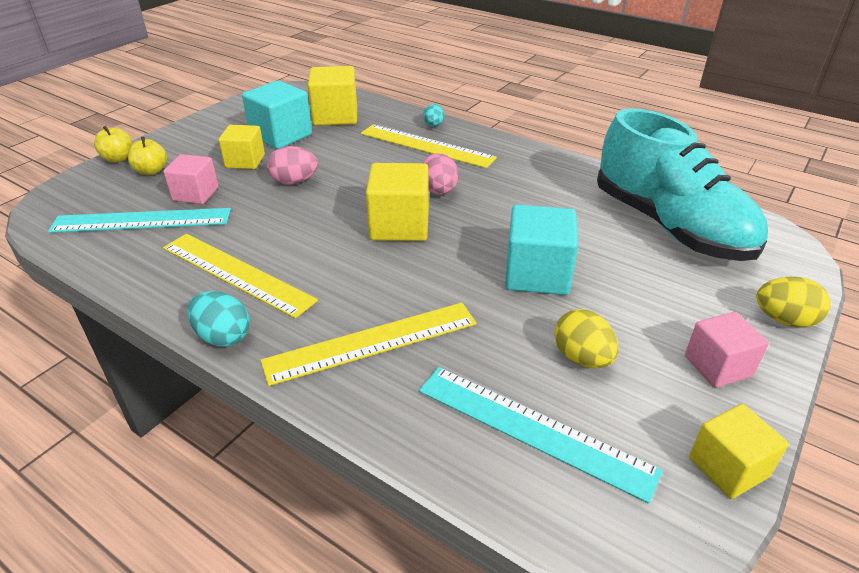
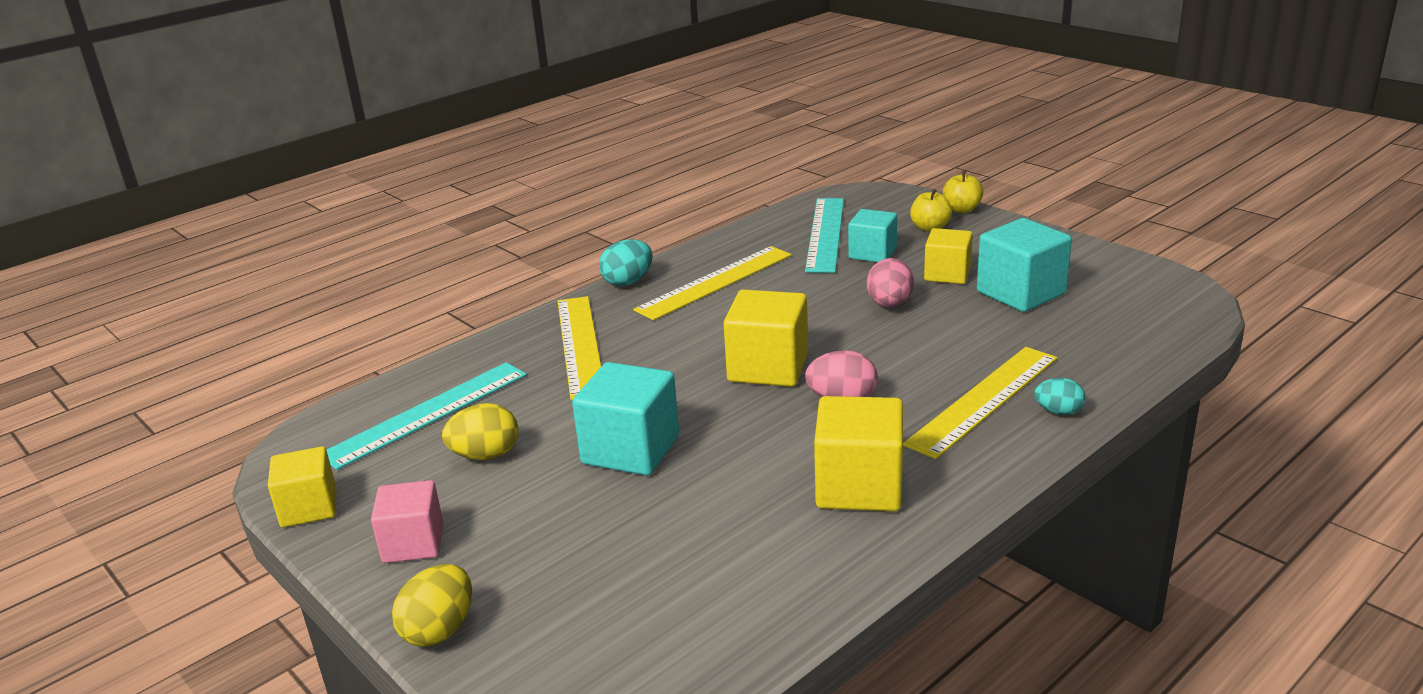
camera: 105 degrees right, 10 degrees down
pink cube [163,154,219,204] -> turquoise cube [848,209,897,262]
yellow cube [308,66,357,126] -> yellow cube moved to [814,396,903,511]
turquoise shoe [597,108,768,261] -> none

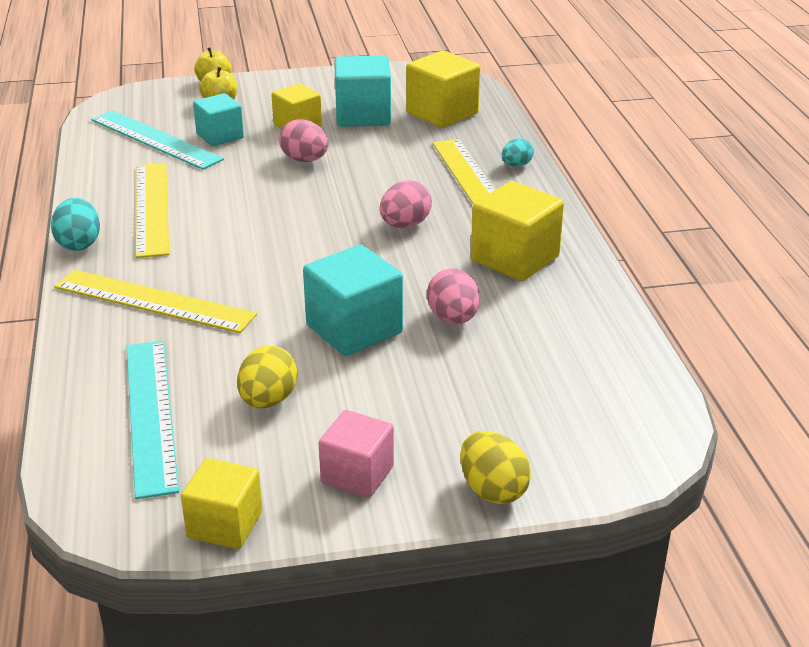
camera: 60 degrees left, 5 degrees up
yellow cube [724,289,808,387] -> yellow cube moved to [406,51,480,128]
none -> pink egg [427,268,480,324]

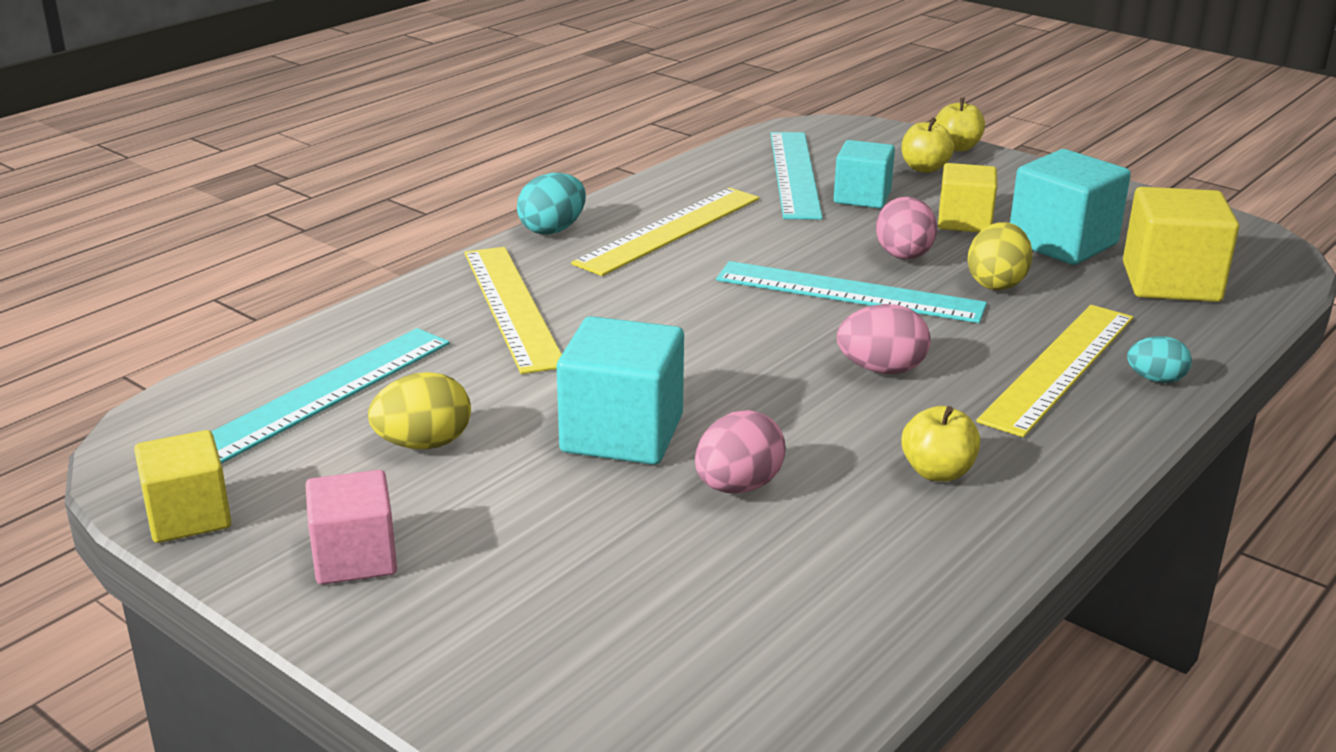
camera: 50 degrees right, 5 degrees down
yellow egg [460,431,531,504] -> yellow egg moved to [968,222,1033,290]
yellow cube [471,181,564,281] -> yellow apple [901,406,980,481]
none -> turquoise ruler [716,261,987,323]

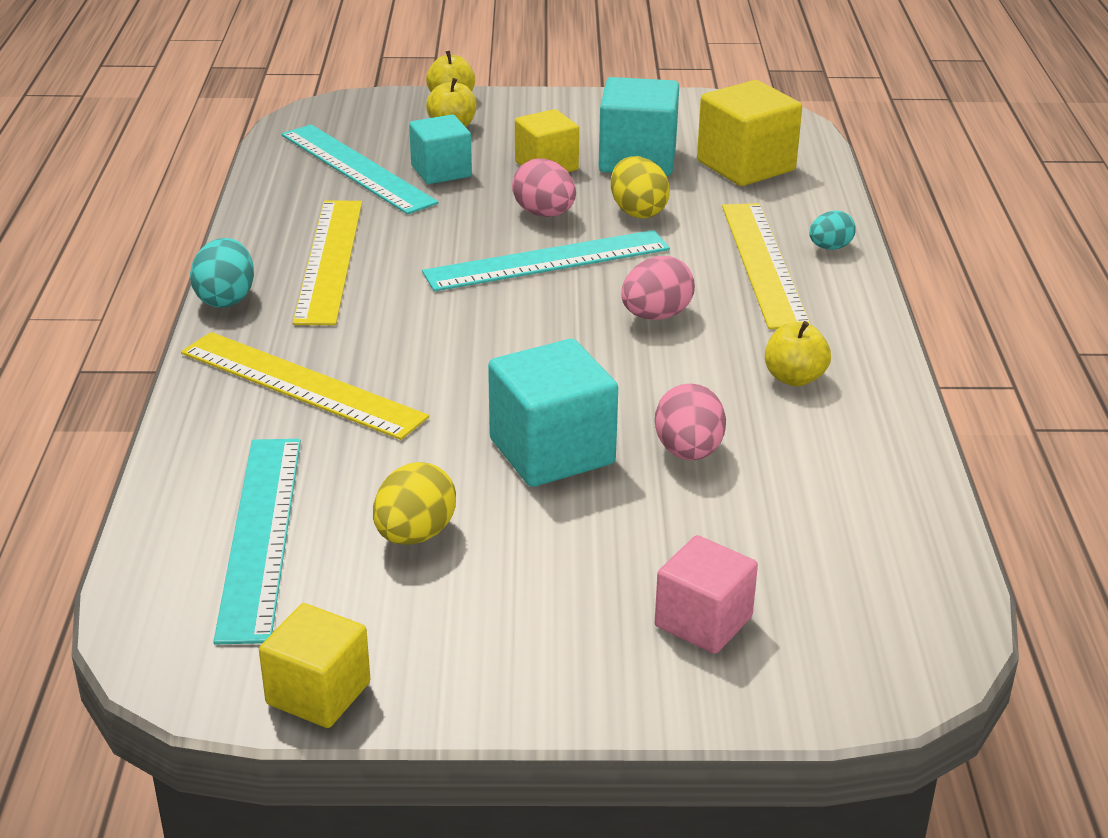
camera: 40 degrees left, 5 degrees up
pink cube [305,470,397,585] -> pink cube moved to [655,535,758,654]

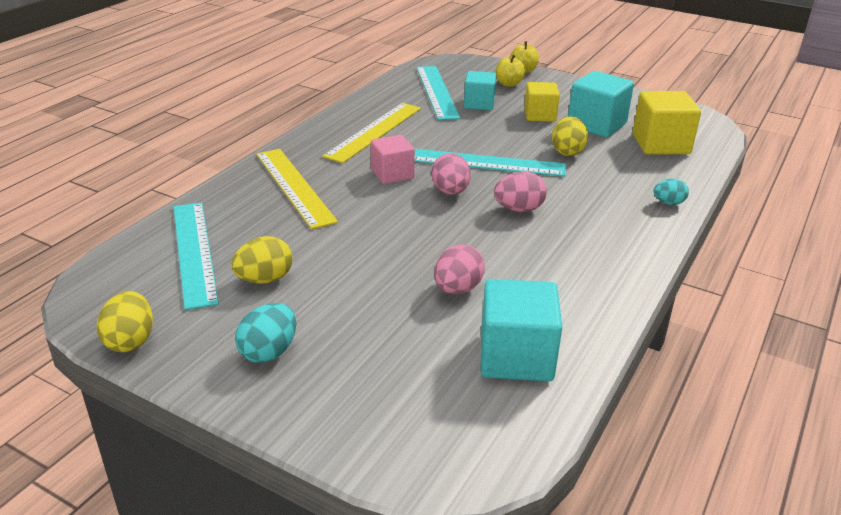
camera: 30 degrees right, 0 degrees up
turquoise egg [190,238,254,308] -> turquoise egg moved to [235,303,297,363]
turquoise ruler [213,439,301,644] -> turquoise ruler turned 45 degrees counterclockwise [174,203,219,310]
yellow cube [259,603,370,728] -> yellow egg [97,291,153,352]
turquoise cube [488,339,618,487] -> turquoise cube moved to [481,279,562,381]
pink egg [512,158,576,217] -> pink egg moved to [431,153,471,195]
pink cube [655,535,758,654] -> pink cube moved to [371,135,415,184]
yellow ruler [722,203,811,329] -> none
yellow apple [765,321,831,387] -> none

